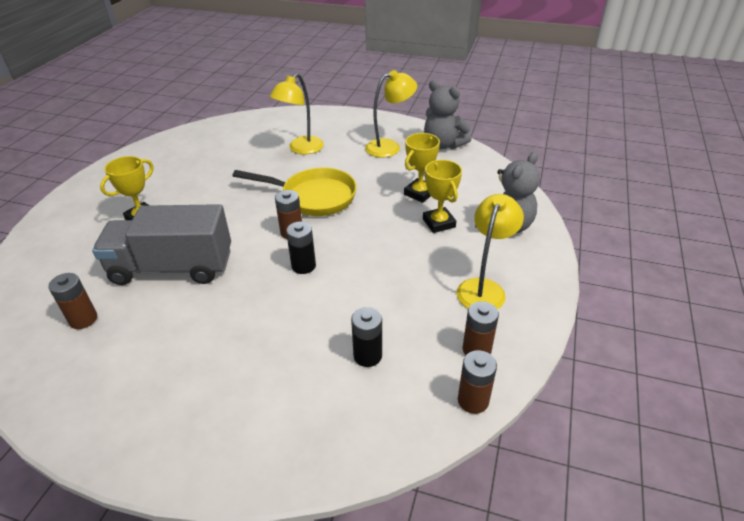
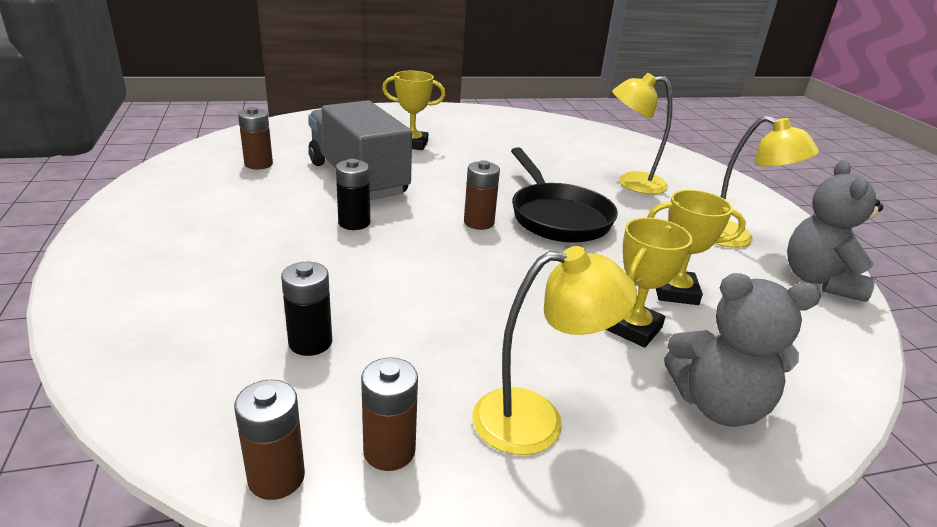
camera: 55 degrees right, 10 degrees down
yellow pan [233,168,357,216] -> black pan [511,147,618,243]
black battery [286,222,316,274] -> black battery moved to [336,159,370,230]

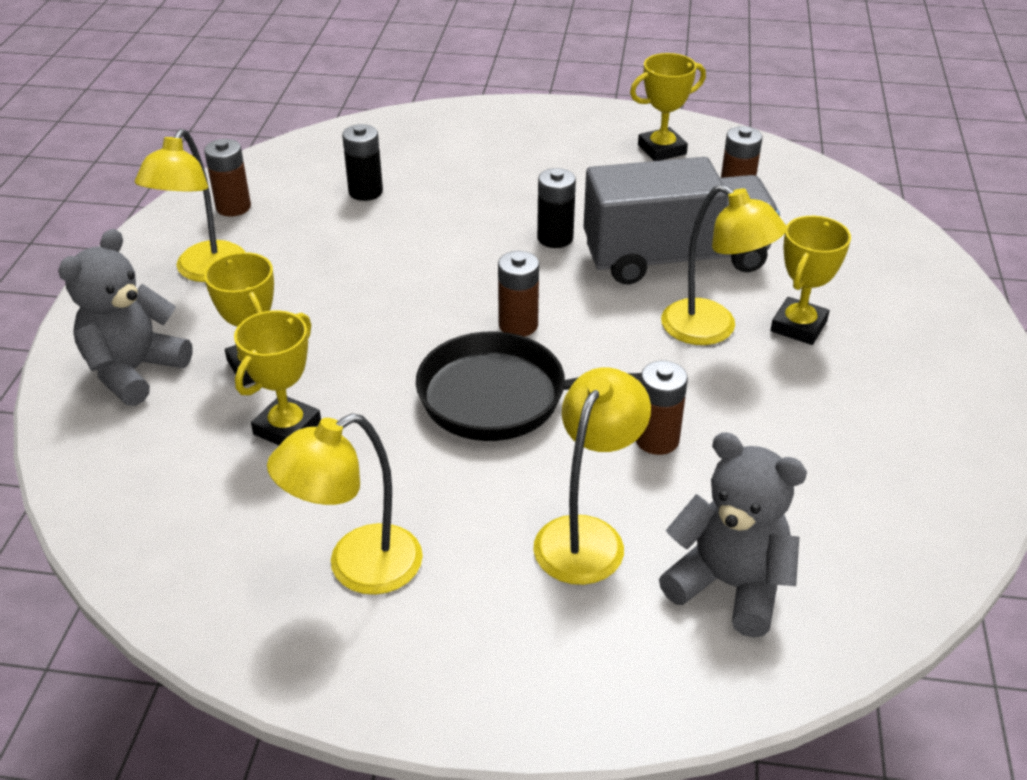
camera: 115 degrees right, 10 degrees up
brown battery [234,380,305,500] -> brown battery moved to [636,361,688,455]
grey teddy bear [787,160,884,302] -> grey teddy bear moved to [659,432,807,638]
none -> yellow trophy [630,53,706,161]
none -> yellow lamp [661,184,787,345]

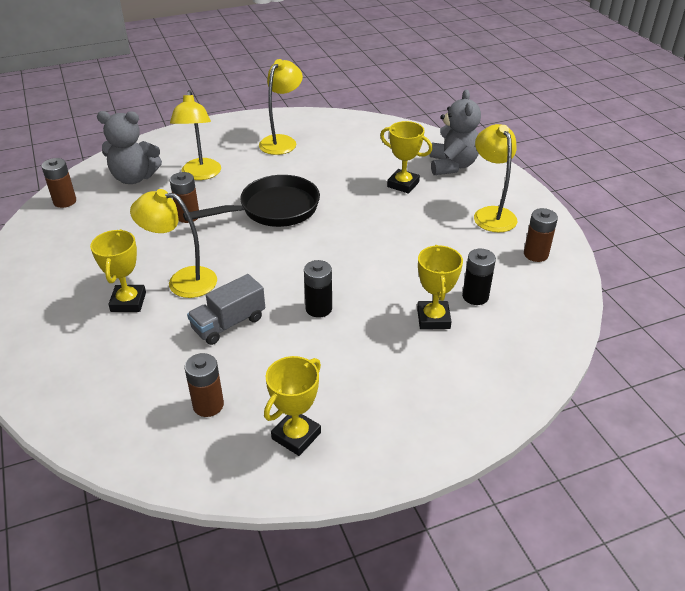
camera: 150 degrees right, 0 degrees up
yellow trophy [234,310,321,445] -> yellow trophy moved to [417,245,463,329]
brown battery [498,251,539,337] -> brown battery moved to [41,158,76,208]
grey truck [584,157,780,285] -> grey truck [187,274,265,345], size x0.55

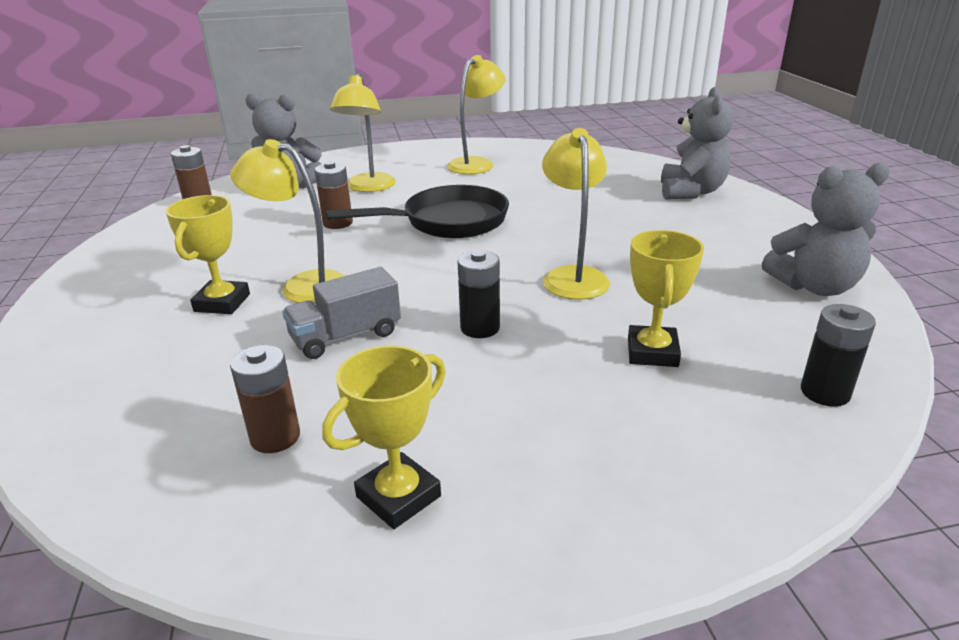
camera: 10 degrees right, 10 degrees down
yellow trophy [380,121,433,194] -> none
black battery [462,249,496,305] -> black battery moved to [801,304,876,407]
yellow lamp [474,124,517,233] -> yellow lamp moved to [542,128,610,300]
brown battery [524,208,558,262] -> grey teddy bear [762,163,890,296]

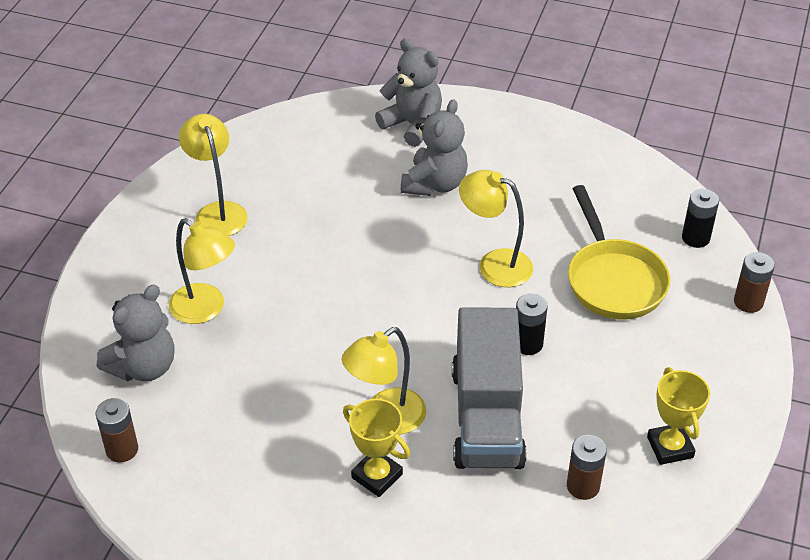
camera: 60 degrees left, 15 degrees up
grey truck [282,267,401,359] -> grey truck [452,307,527,469], size x1.82
brown battery [315,161,353,229] -> brown battery moved to [734,252,775,313]
black pan [326,185,509,238] -> none
yellow trophy [628,230,704,367] -> yellow pan [568,185,670,319]
grey teddy bear [762,163,890,296] -> grey teddy bear moved to [401,99,468,196]

